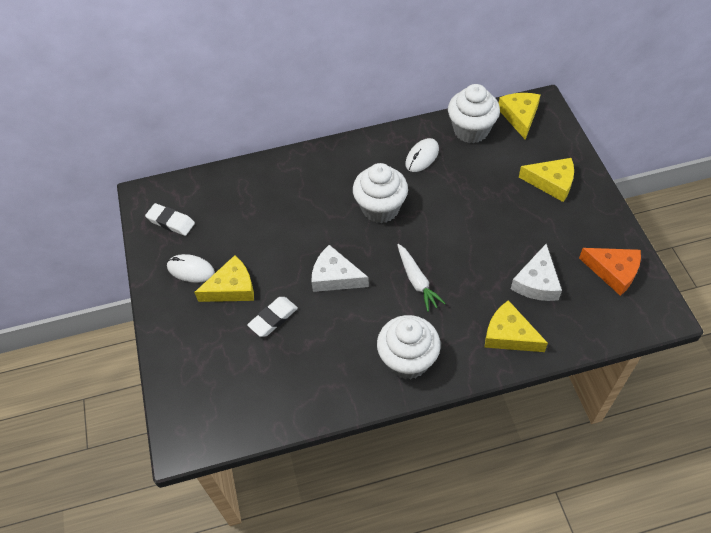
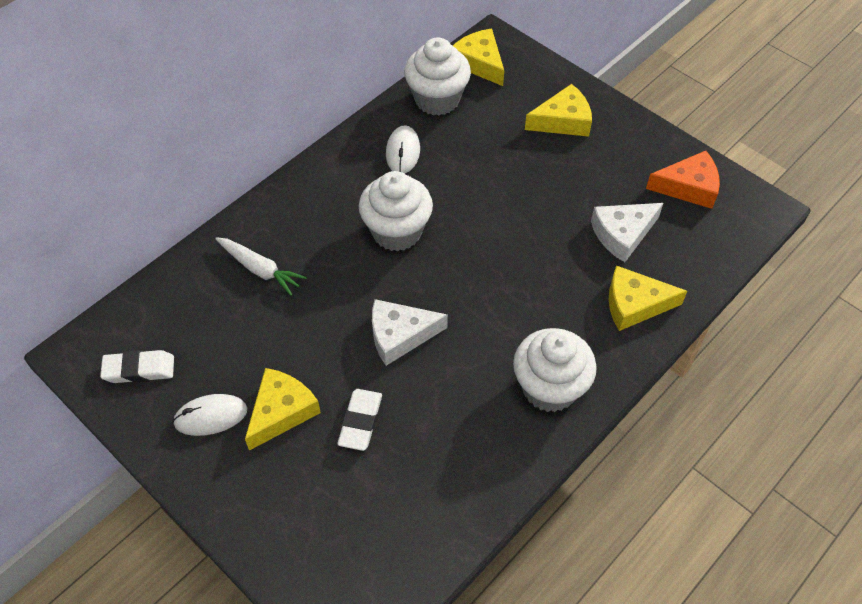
camera: 35 degrees left, 0 degrees up
white carrot [397,244,446,312] -> white carrot moved to [215,237,307,296]
white cheese [511,244,562,301] -> white cheese turned 75 degrees clockwise [591,203,663,262]

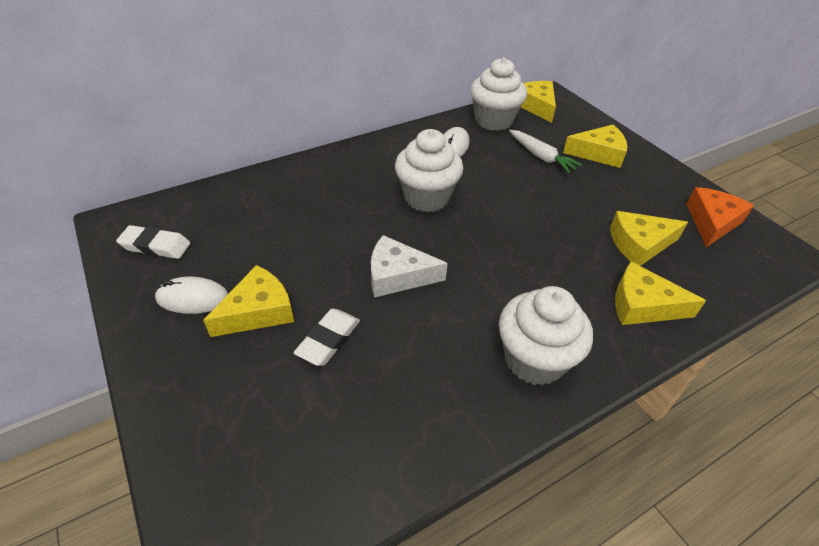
camera: 15 degrees right, 10 degrees down
white carrot [215,237,307,296] -> white carrot moved to [509,130,582,173]
white cheese [591,203,663,262] -> yellow cheese [610,211,688,266]
orange cheese [646,151,720,209] -> orange cheese turned 75 degrees counterclockwise [686,187,754,247]

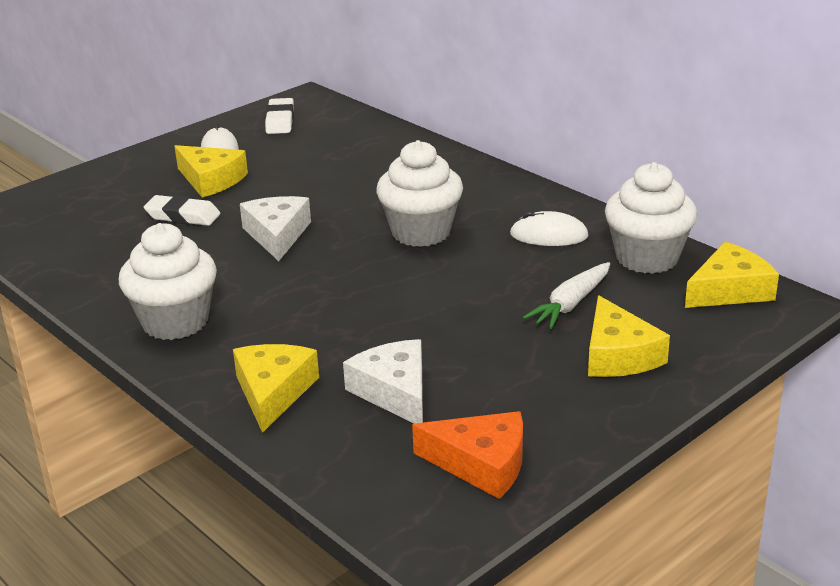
camera: 80 degrees right, 15 degrees down
yellow cheese [610,211,688,266] -> white cheese [343,339,423,424]

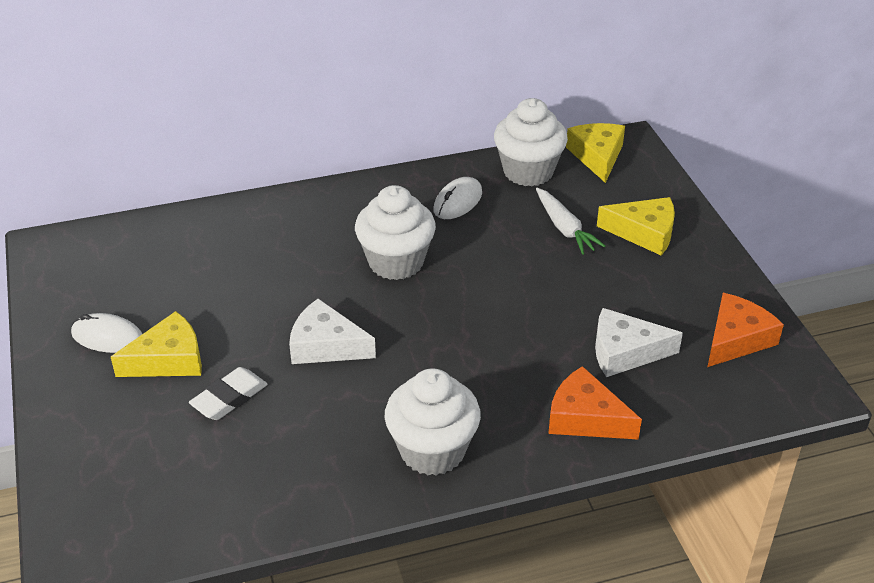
camera: 65 degrees left, 10 degrees up
yellow cheese [233,344,319,433] -> orange cheese [548,366,642,440]
white eraser [265,98,294,134] -> none

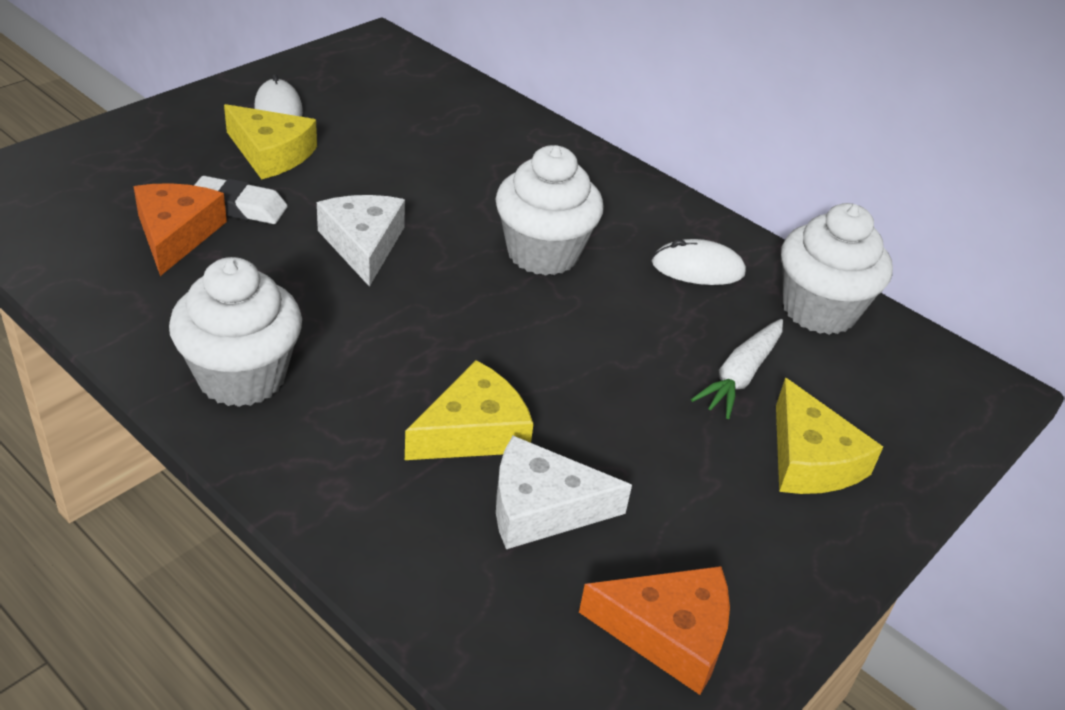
camera: 55 degrees right, 0 degrees up
orange cheese [548,366,642,440] -> orange cheese moved to [134,183,227,276]
yellow cheese [566,123,625,183] -> yellow cheese moved to [405,360,533,460]
white cheese [595,308,683,377] -> white cheese turned 60 degrees counterclockwise [496,436,632,549]

